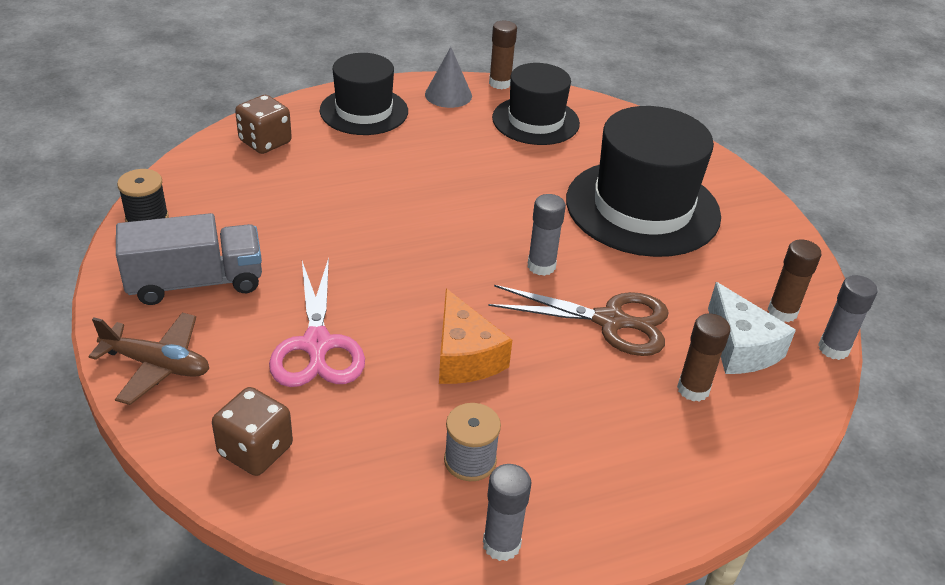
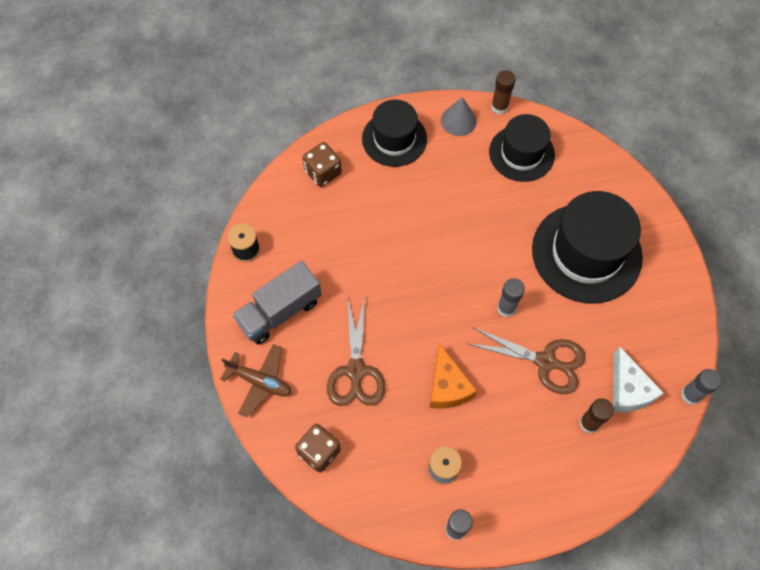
camera: 10 degrees right, 25 degrees up
grey truck [116,213,262,305] -> grey truck turned 150 degrees clockwise [233,261,322,345]
pink scissors [269,258,365,387] -> brown scissors [327,298,385,406]
brown glue stick [767,239,821,322] -> none

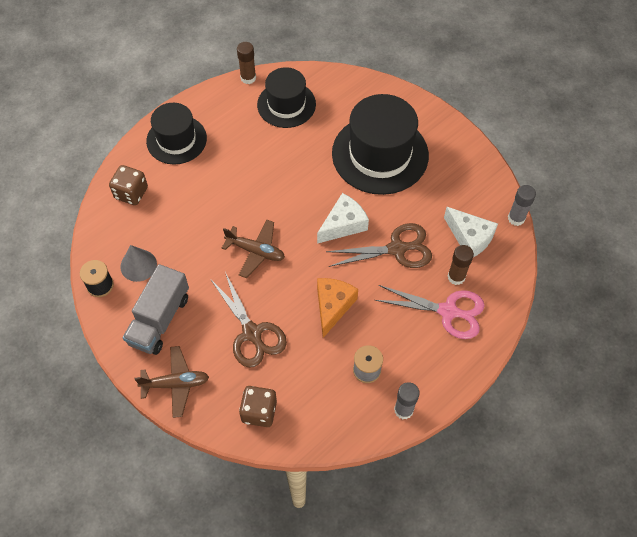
camera: 30 degrees left, 5 degrees down
orange cheese [430,343,477,409] -> orange cheese turned 120 degrees counterclockwise [317,278,358,338]
grey cone [441,97,477,136] -> grey cone moved to [120,245,157,282]
grey glue stick [497,278,525,317] -> white cheese [317,193,369,244]
none -> brown plane [222,219,285,278]
none -> pink scissors [375,285,485,339]

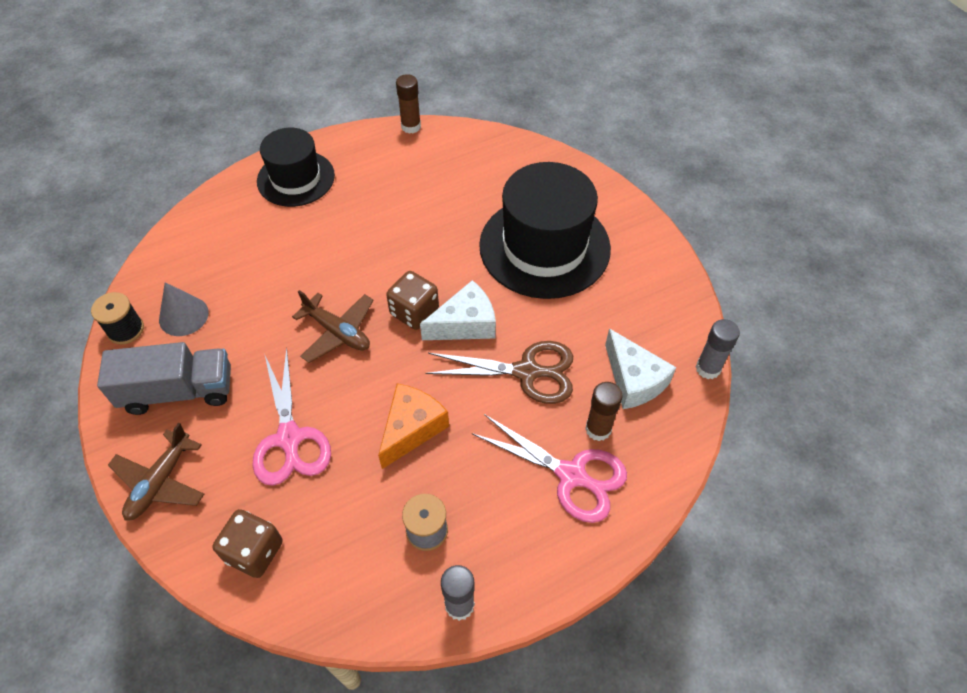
camera: 15 degrees right, 5 degrees down
brown dice [109,165,148,205] -> brown dice moved to [386,271,439,330]
grey truck [123,264,189,355] -> grey truck turned 135 degrees counterclockwise [97,342,231,415]
brown plane [134,346,209,418] -> brown plane turned 105 degrees clockwise [108,423,204,521]
brown scissors [211,272,287,368] -> pink scissors [252,347,331,486]
black hat [257,67,316,128] -> none

